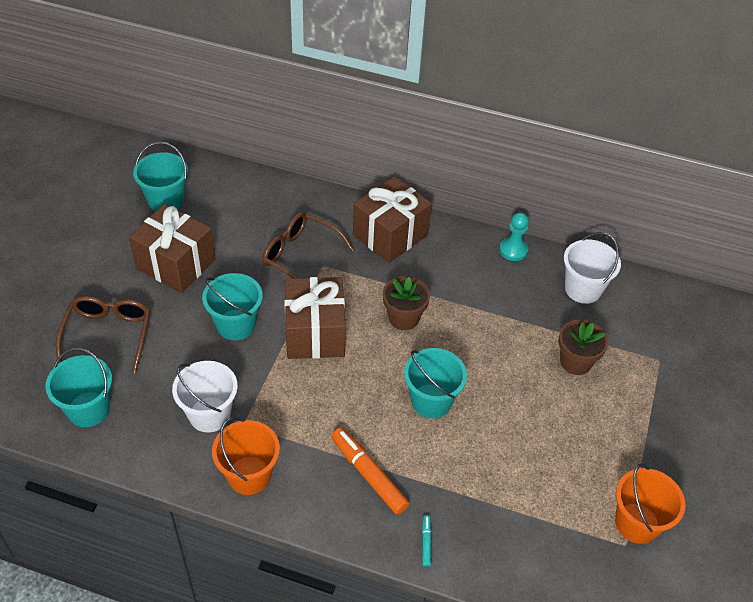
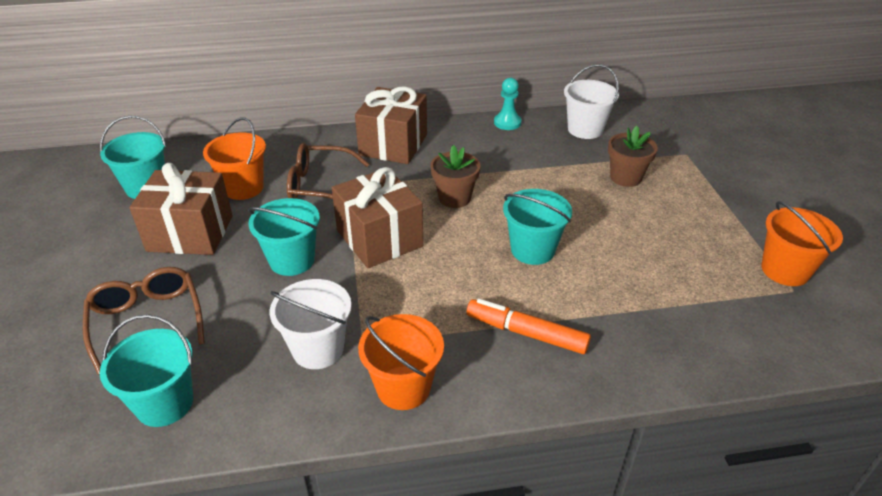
camera: 25 degrees left, 10 degrees down
turquoise marker [422,515,432,567] -> none
none -> orange bucket [203,117,266,200]

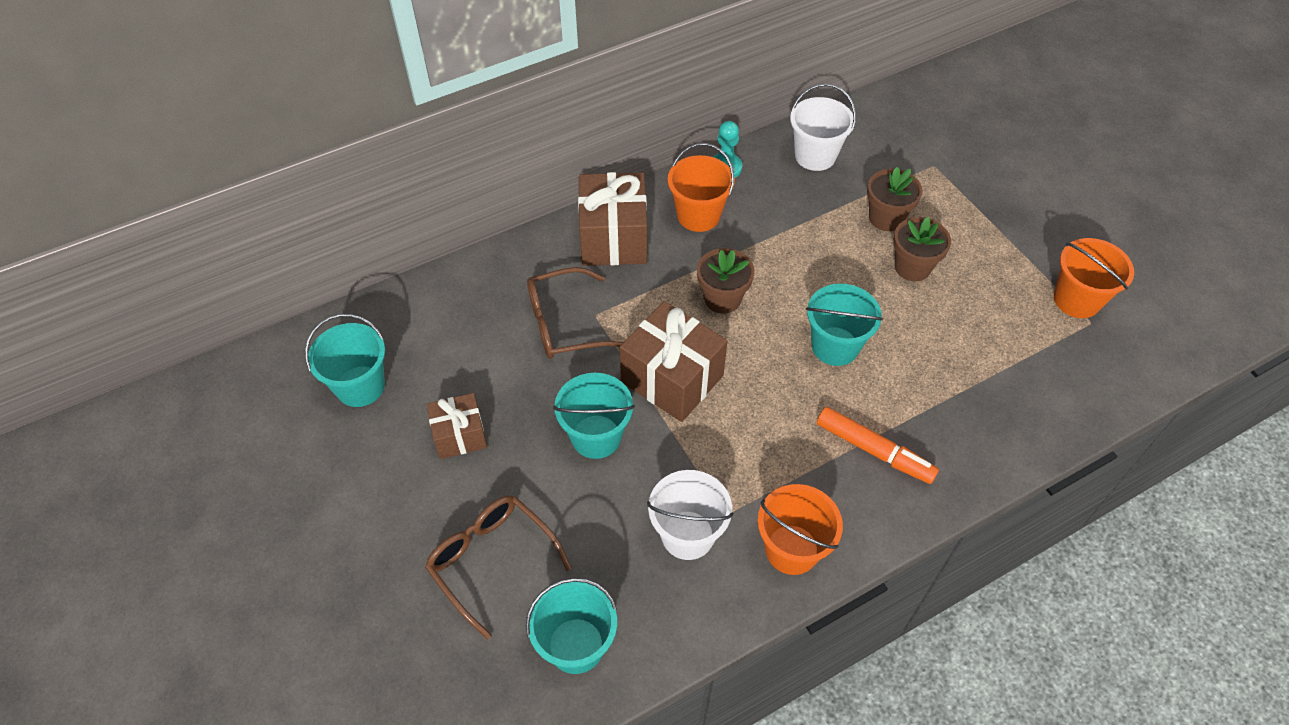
camera: 20 degrees left, 15 degrees up
brown gift [129,163,233,255] -> brown gift [427,393,487,459], size x0.59
orange bucket [203,117,266,200] -> orange bucket moved to [668,143,735,232]
orange marker [467,299,591,354] -> orange marker turned 150 degrees counterclockwise [817,407,939,484]
none -> brown flower pot [893,217,951,281]

